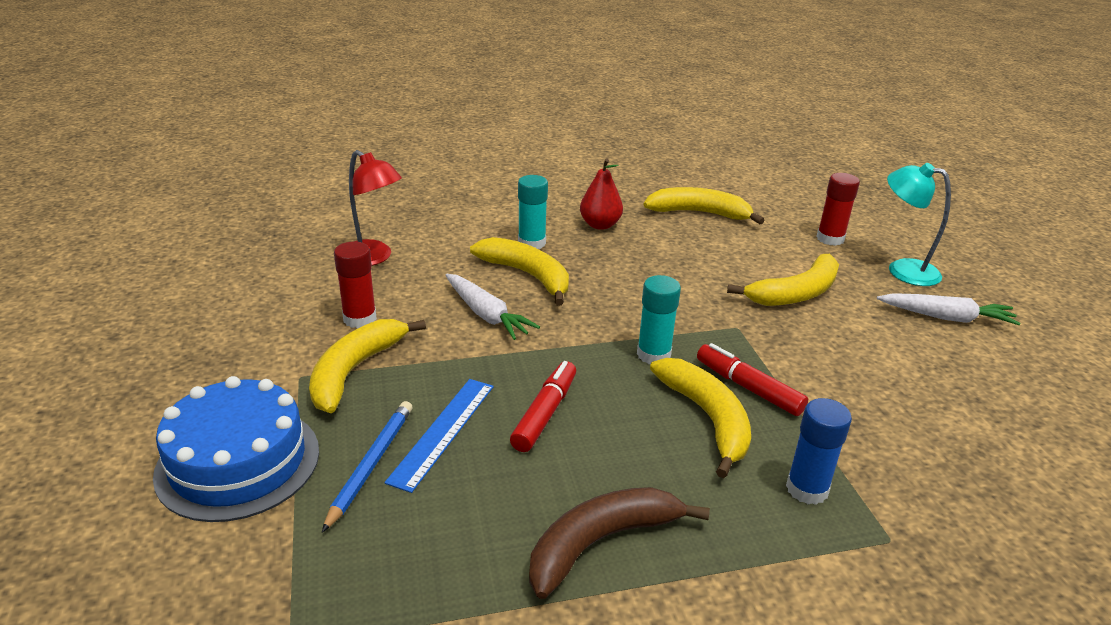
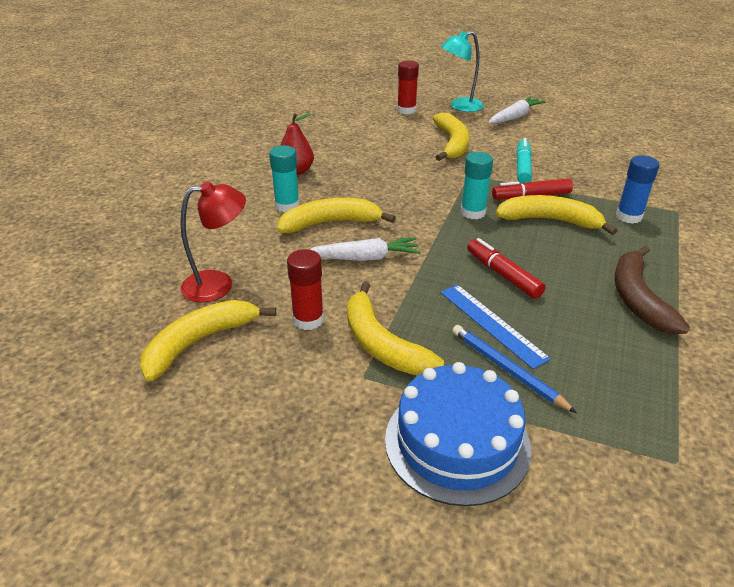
camera: 55 degrees left, 5 degrees up
yellow banana [643,187,765,224] -> yellow banana moved to [140,300,276,382]
none -> turquoise marker [516,138,532,184]

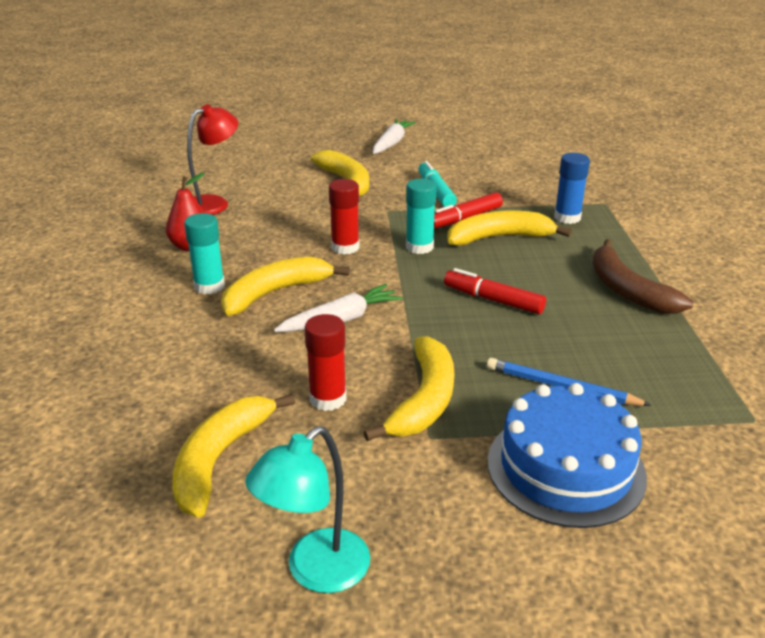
camera: 25 degrees left, 5 degrees down
red lamp [180,181,246,303] -> red lamp moved to [187,104,238,215]
yellow banana [347,281,444,375] -> yellow banana turned 105 degrees counterclockwise [363,336,454,441]
red glue stick [397,60,419,114] -> red glue stick moved to [329,179,359,255]
turquoise lamp [441,31,484,112] -> turquoise lamp moved to [245,426,370,593]
blue ruler [441,284,551,369] -> none

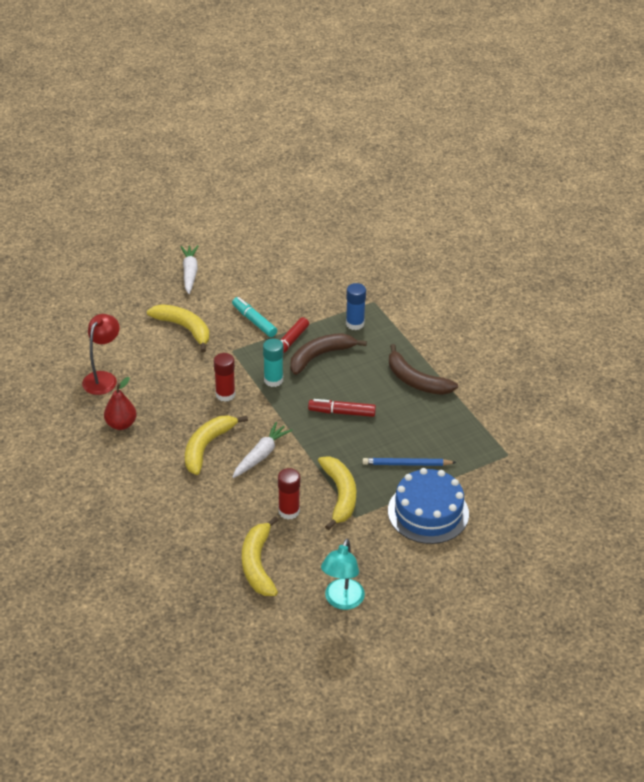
camera: 25 degrees left, 10 degrees up
turquoise glue stick [184,213,225,294] -> none
yellow banana [447,211,572,246] -> brown banana [290,333,367,375]

